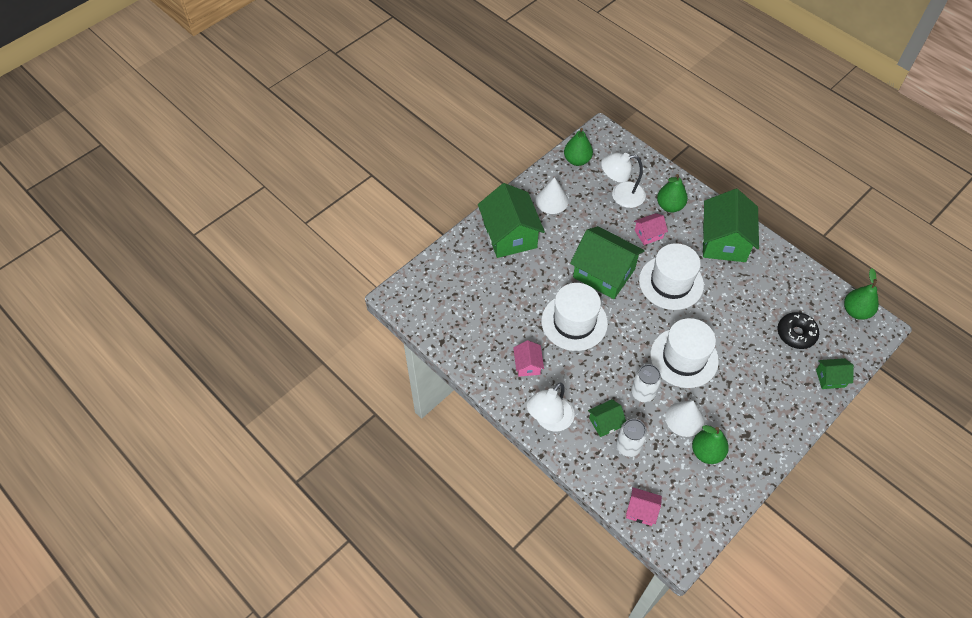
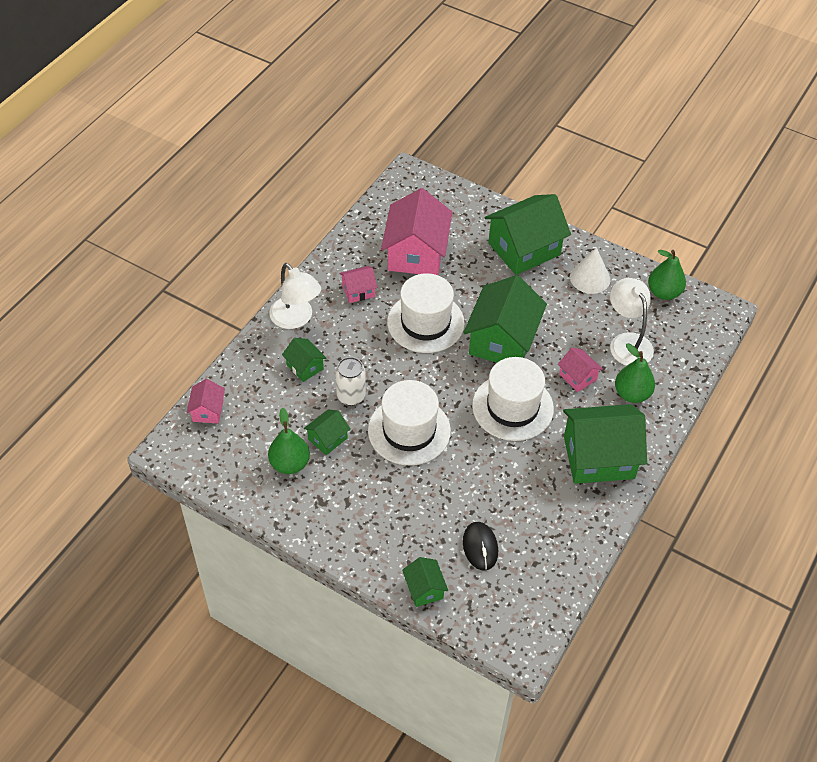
camera: 75 degrees right, 5 degrees down
white lamp [527,383,575,431] -> white lamp turned 150 degrees counterclockwise [269,263,321,329]
white can [616,419,647,457] -> none
white cone [666,401,704,437] -> green house [304,410,351,455]
black donut [777,312,819,349] -> black mouse [463,522,498,570]
green pear [844,268,879,320] -> none
none -> pink house [381,188,452,275]

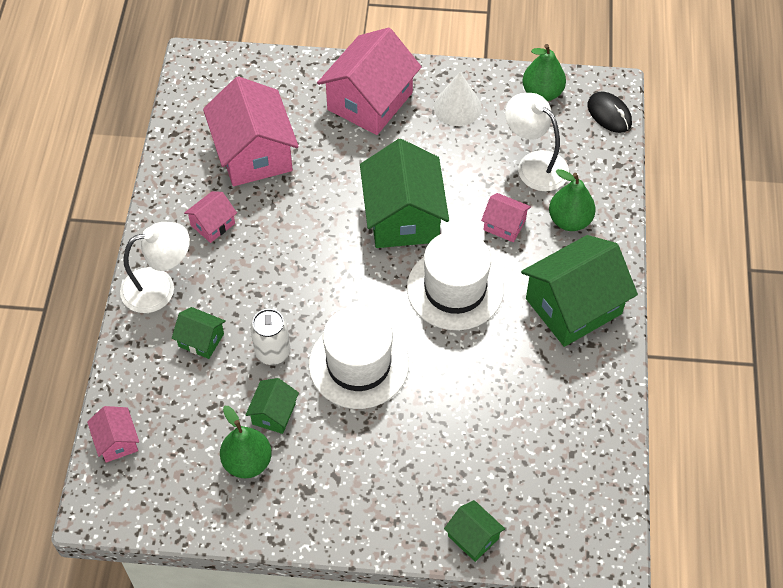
camera: 25 degrees left, 5 degrees up
white lamp [269,263,321,329] -> white lamp turned 45 degrees counterclockwise [120,222,190,313]
white hat [387,273,465,353] -> none
black mouse [463,522,498,570] -> black mouse moved to [588,92,632,133]
green house [485,194,571,275] -> pink house [317,28,422,135]

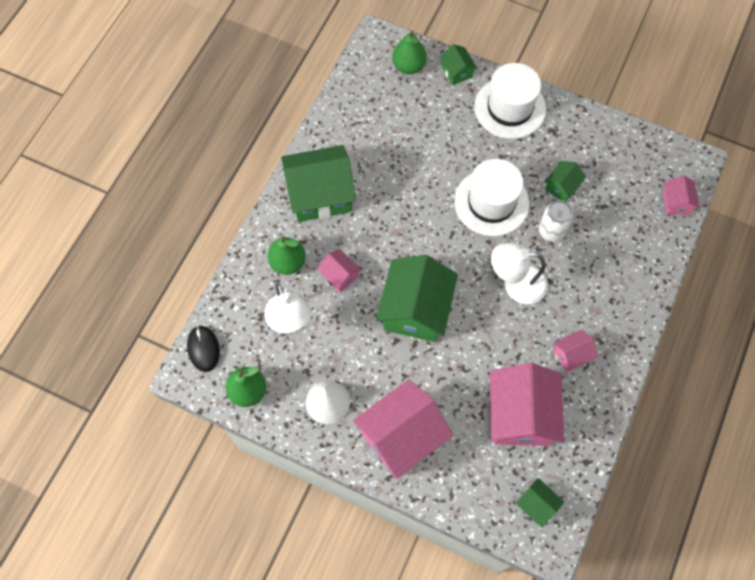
camera: 160 degrees left, 10 degrees up
white lamp [120,222,190,313] -> white lamp moved to [491,243,548,304]
green house [172,307,226,359] -> green house moved to [516,478,564,527]
green pear [220,406,272,478] -> green pear moved to [392,31,427,74]
white hat [407,230,504,330] -> white hat moved to [474,63,546,139]

